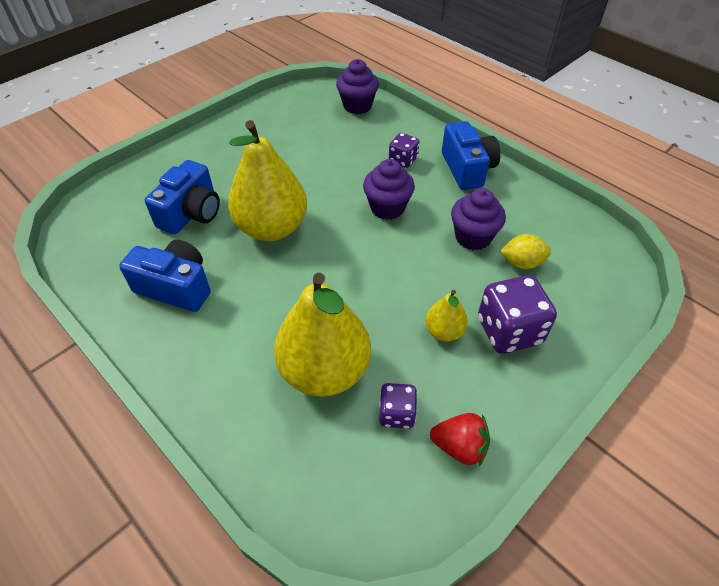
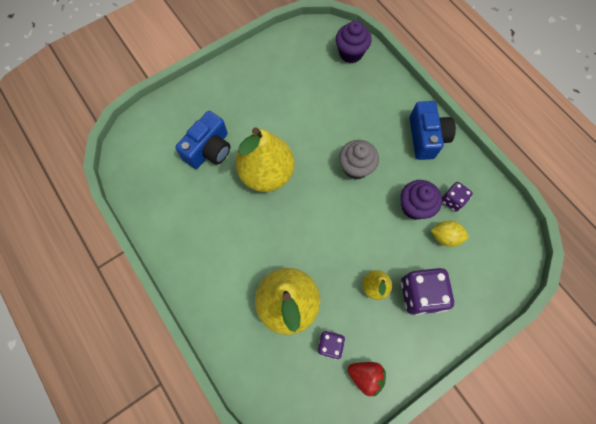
camera: 10 degrees right, 20 degrees up
blue camera [119,240,211,312] -> none
purple cupcake [363,159,415,220] -> grey cupcake [339,140,379,180]
purple dice [389,133,420,168] -> purple dice moved to [442,182,473,212]

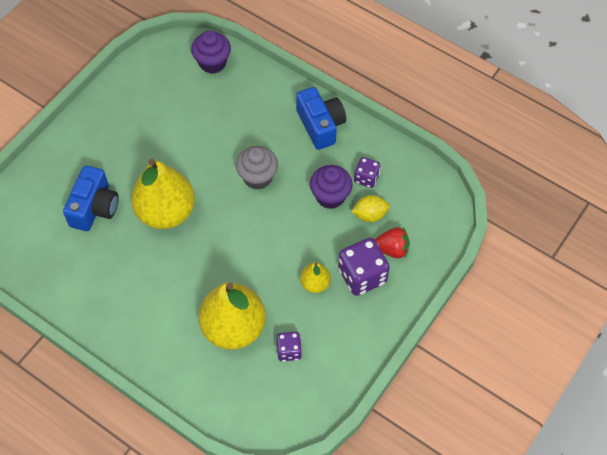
camera: 20 degrees left, 10 degrees down
red strawberry [348,362,386,397] -> red strawberry moved to [375,227,410,258]

